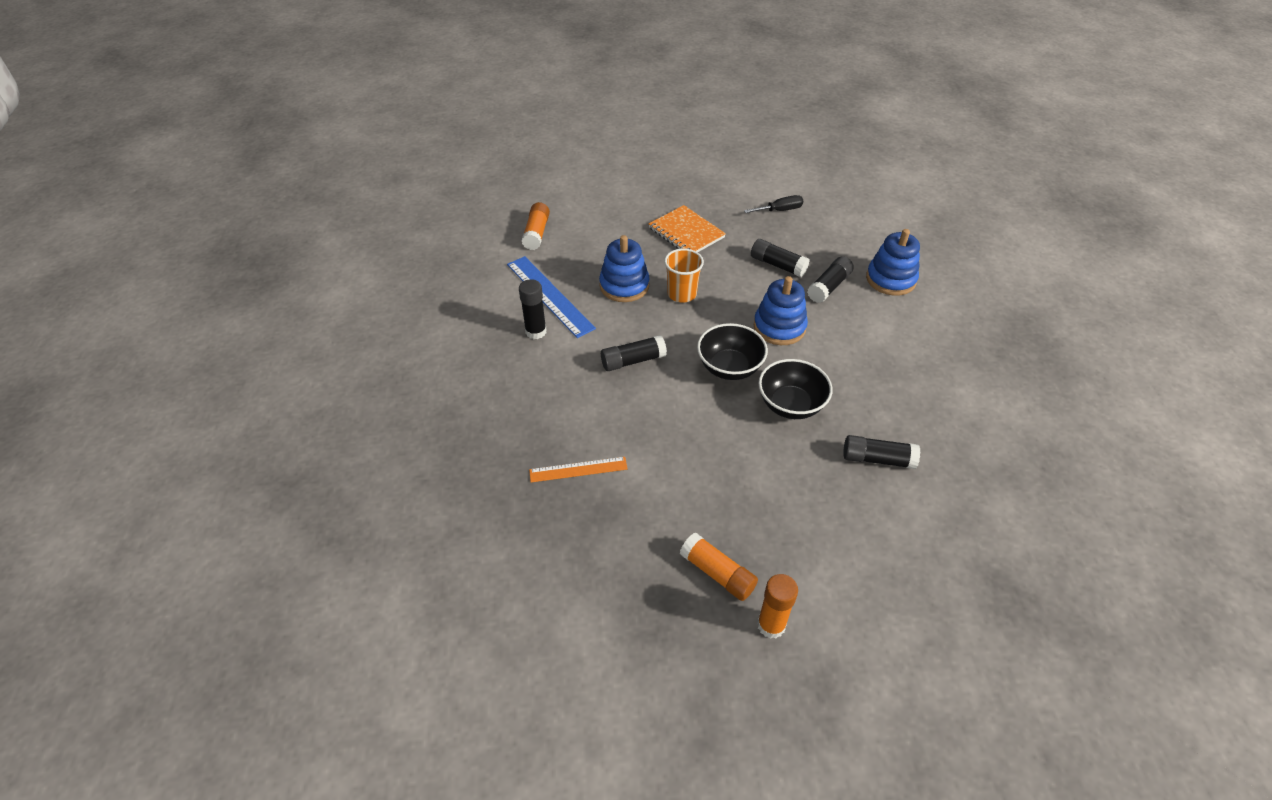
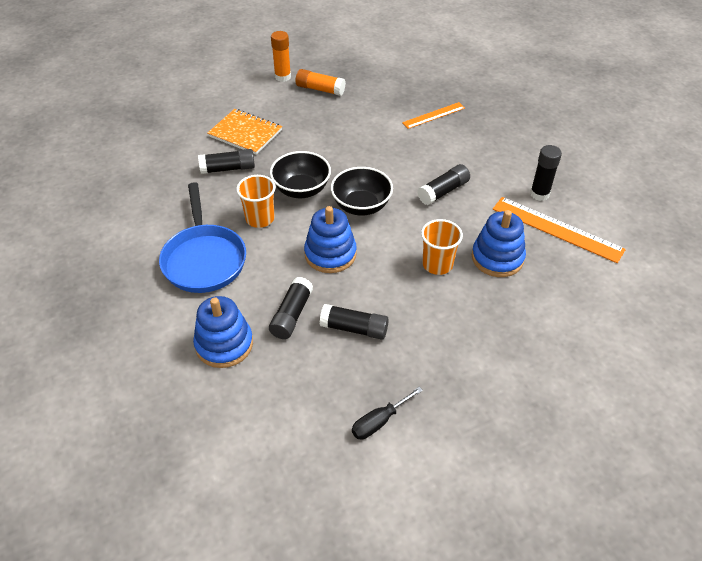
camera: 160 degrees right, 0 degrees up
blue ruler [507,256,596,338] -> orange ruler [493,197,626,263]
orange glue stick [522,202,550,250] -> none
orange notebook [648,205,726,252] -> orange notebook moved to [208,109,282,155]
none -> blue pan [159,182,246,293]
none -> orange cup [236,175,276,228]

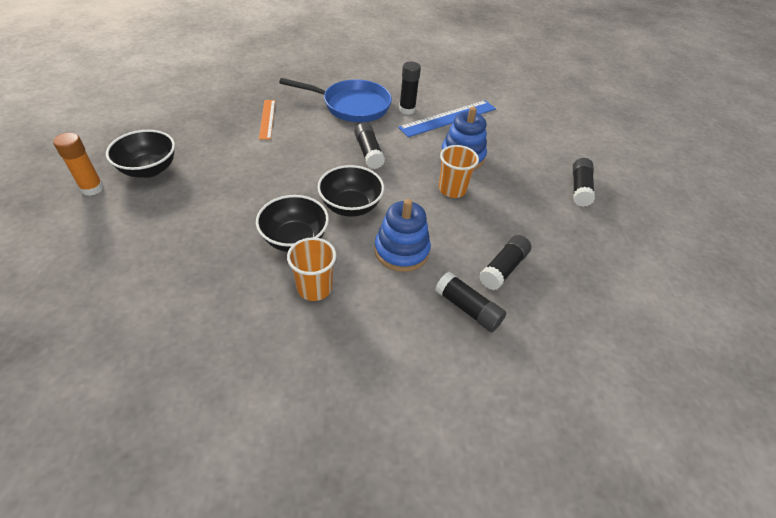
camera: 70 degrees left, 0 degrees up
blue pan [159,182,246,293] -> blue pan moved to [279,78,392,122]
blue stacking toy [193,296,253,368] -> none
black glue stick [198,149,255,174] -> black glue stick moved to [573,158,595,207]
orange notebook [208,109,282,155] -> none
orange glue stick [296,69,346,96] -> black bowl [106,130,175,178]
black screwdriver [352,387,423,440] -> none
orange ruler [493,197,626,263] -> blue ruler [398,100,496,137]

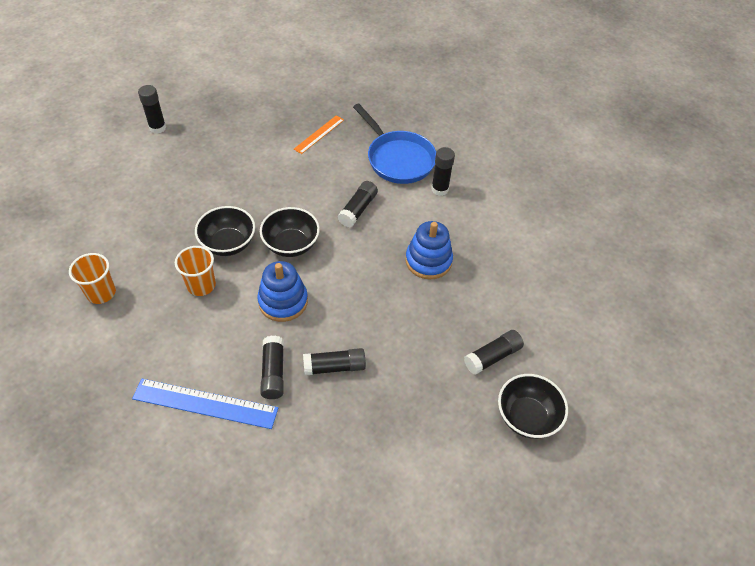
camera: 45 degrees right, 5 degrees up
orange glue stick [53,133,104,196] -> black glue stick [138,85,166,134]
black bowl [106,130,175,178] -> black bowl moved to [498,374,568,439]
blue ruler [398,100,496,137] -> blue ruler moved to [132,379,278,429]
orange cup [439,145,479,198] -> orange cup moved to [69,253,116,304]

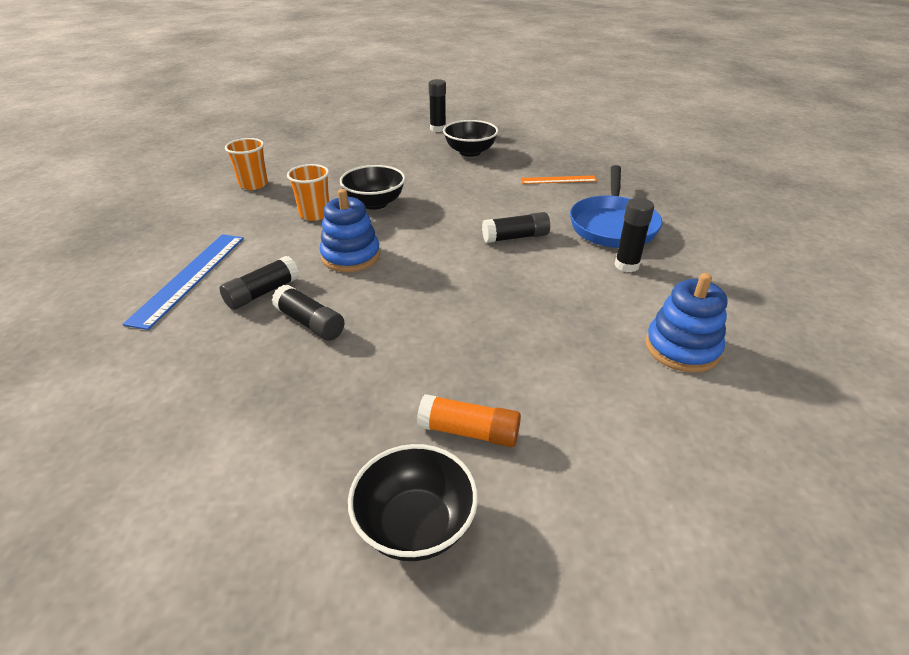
camera: 50 degrees right, 15 degrees down
blue ruler [132,379,278,429] -> blue ruler turned 45 degrees clockwise [123,234,244,330]
black bowl [260,207,320,257] -> black bowl moved to [443,120,498,157]
blue stacking toy [405,221,453,280] -> blue stacking toy moved to [646,273,727,373]
black glue stick [464,330,524,375] -> orange glue stick [417,394,521,447]

